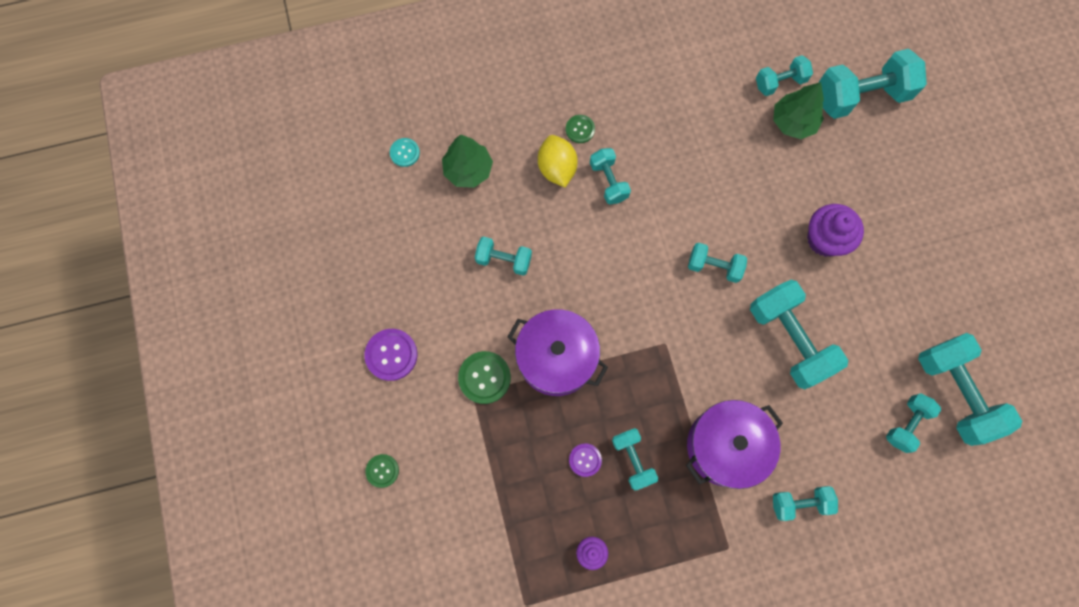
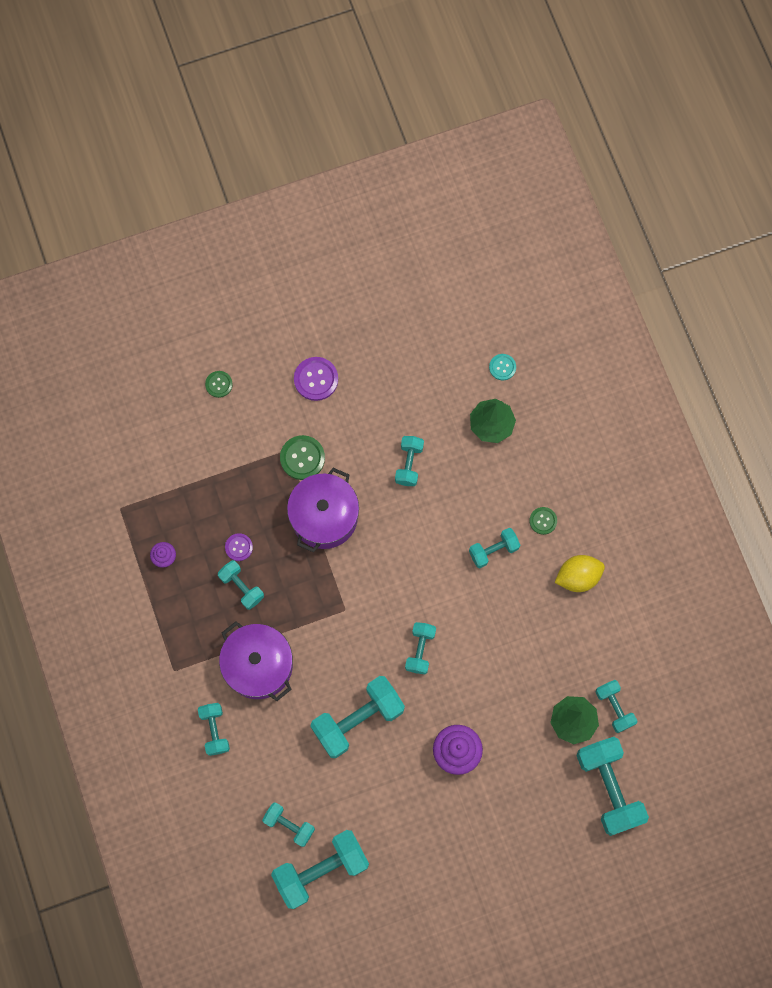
camera: 85 degrees right, 0 degrees up
yellow lemon [538,135,578,187] -> yellow lemon moved to [554,555,605,592]
turquoise dumbbell [612,428,658,491] -> turquoise dumbbell turned 75 degrees clockwise [218,560,264,610]

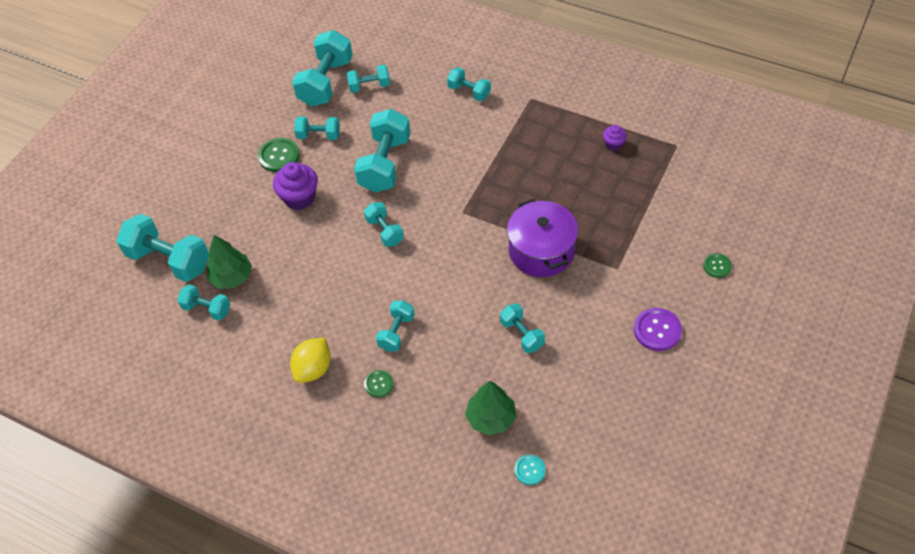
camera: 140 degrees right, 20 degrees down
turquoise dumbbell [218,560,264,610] -> turquoise dumbbell moved to [294,116,340,140]
purple pot [219,621,293,701] -> none
purple button [225,533,253,561] -> none
green button [280,435,325,480] -> green button moved to [258,138,300,172]

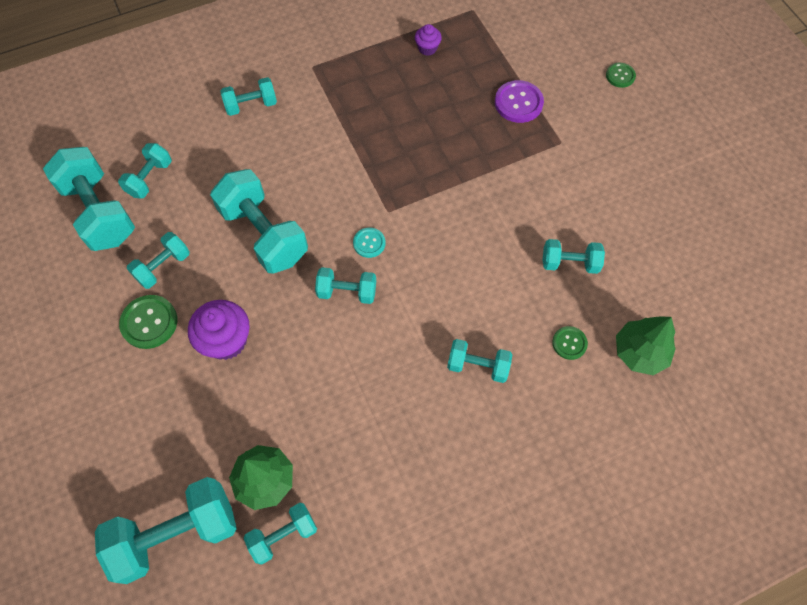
camera: 55 degrees left, 10 degrees up
yellow lemon [290,338,331,383] -> none
green button [364,370,394,397] -> green button moved to [552,326,588,360]
turquoise dumbbell [376,301,415,351] -> turquoise dumbbell turned 45 degrees counterclockwise [447,339,513,383]
purple pot [507,199,578,277] -> none
turquoise button [515,455,546,485] -> turquoise button moved to [353,227,386,258]
purple button [634,308,682,351] -> purple button moved to [495,80,544,123]

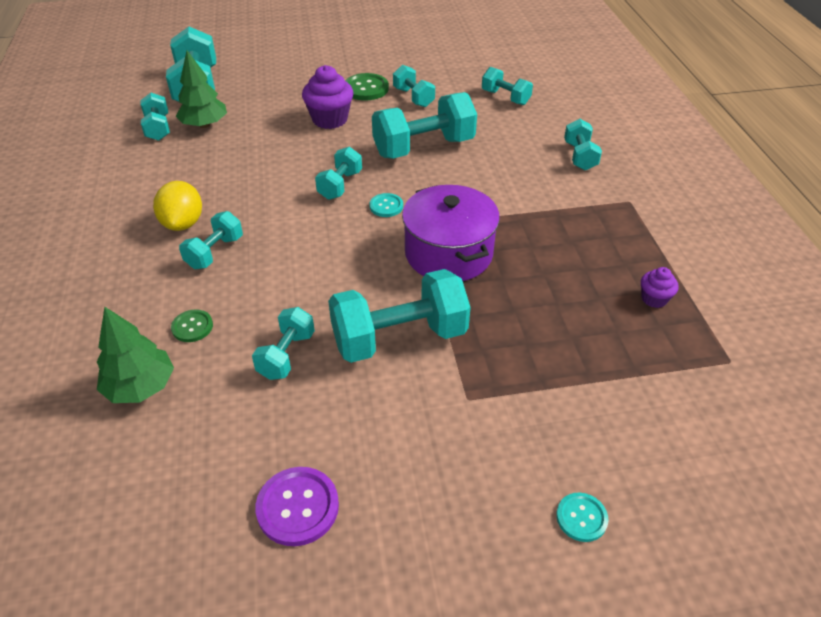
camera: 105 degrees right, 20 degrees down
turquoise dumbbell [43,147,135,251] -> turquoise dumbbell moved to [328,269,471,363]
purple button [495,80,544,123] -> purple button moved to [255,467,339,546]
green button [606,63,636,88] -> turquoise button [556,493,608,542]
none -> yellow lemon [153,181,202,231]
none -> purple pot [402,185,500,281]

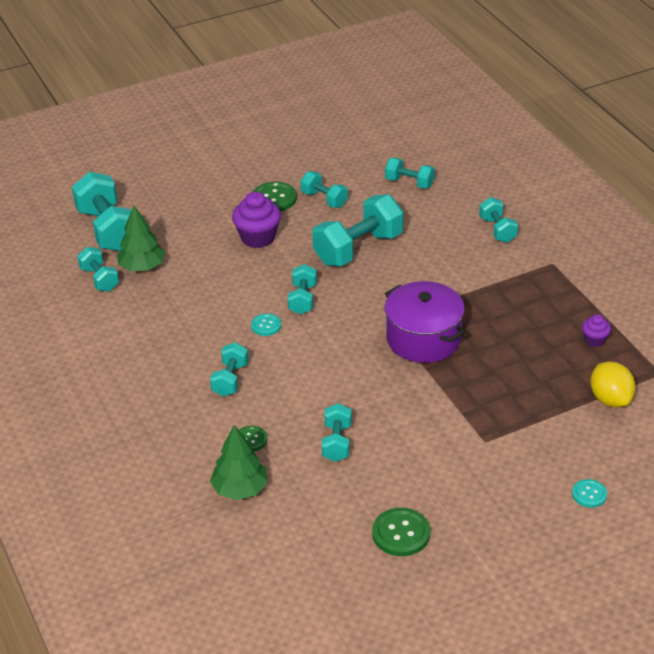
camera: 15 degrees left, 5 degrees down
yellow lemon [153,181,202,231] -> yellow lemon moved to [591,361,636,407]
purple button [255,467,339,546] -> green button [372,508,430,556]
turquoise dumbbell [328,269,471,363] -> none
turquoise button [369,193,403,217] -> turquoise button moved to [251,313,281,336]

